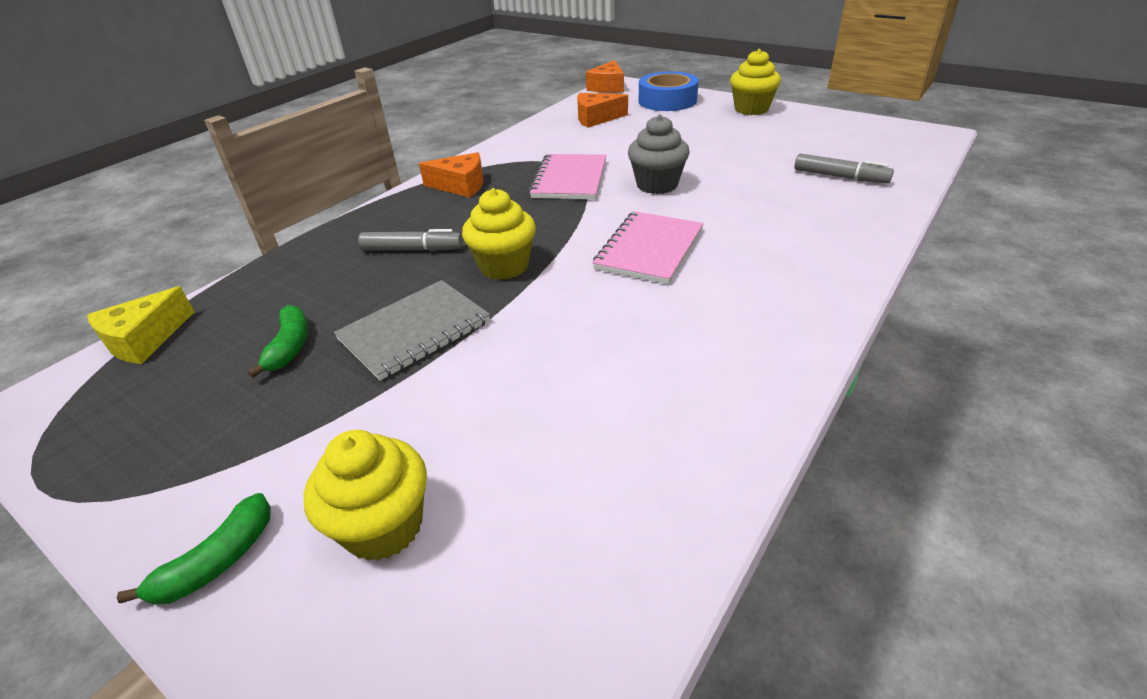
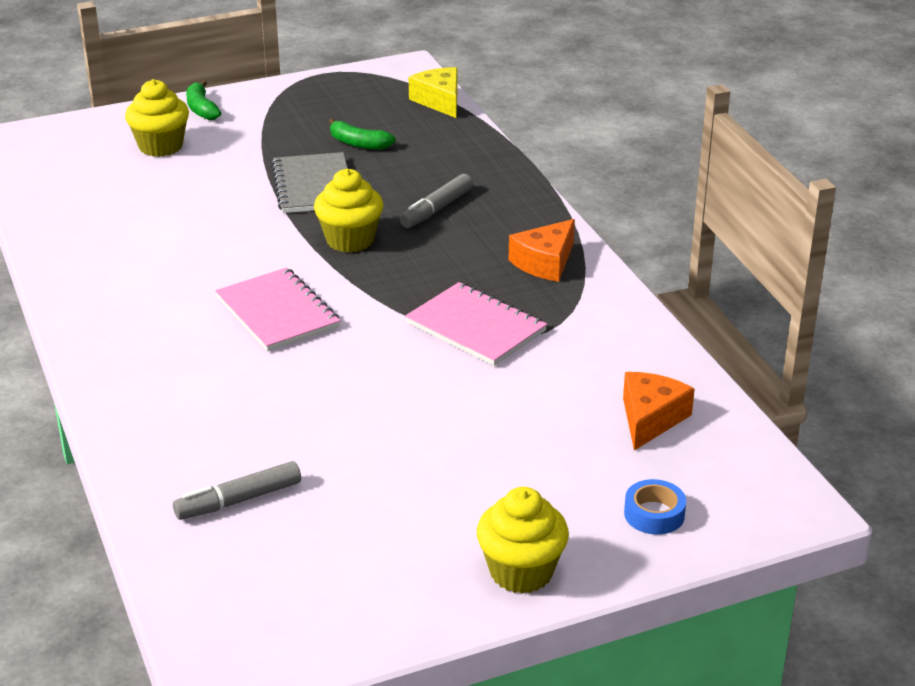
camera: 120 degrees right, 5 degrees down
orange cheese [586,60,624,93] -> none
grey cupcake [628,115,689,194] -> none
blue tape [639,71,699,111] -> blue tape [624,479,686,535], size x0.55

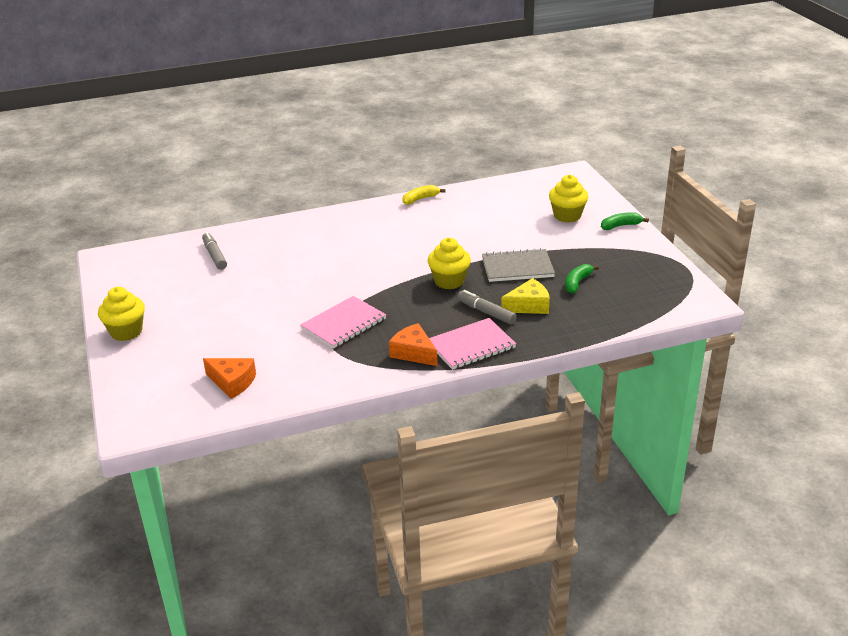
camera: 95 degrees right, 0 degrees up
pink notebook [215,267,341,351] -> pink notebook moved to [429,318,516,370]
yellow cheese [409,67,458,118] -> yellow cheese moved to [501,278,550,314]
blue tape [624,479,686,535] -> none
none -> yellow banana [403,185,445,205]

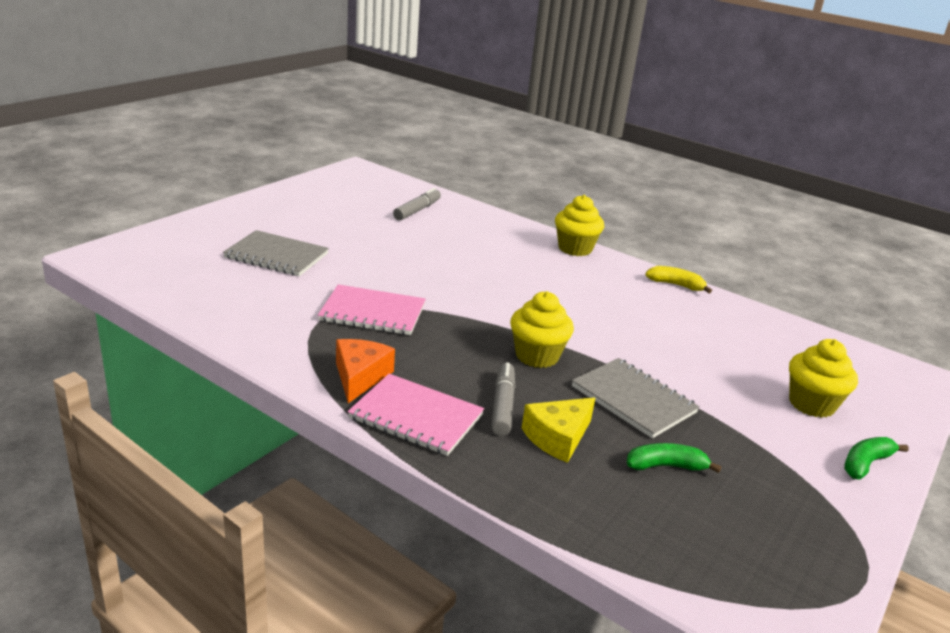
camera: 50 degrees right, 5 degrees down
yellow cupcake [98,287,145,341] -> yellow cupcake moved to [555,195,604,256]
orange cheese [203,358,256,399] -> none
yellow cheese [501,278,550,314] -> yellow cheese turned 105 degrees clockwise [522,398,595,463]
green banana [601,212,649,230] -> green banana turned 75 degrees counterclockwise [844,437,909,479]
none -> grey notebook [223,230,329,276]

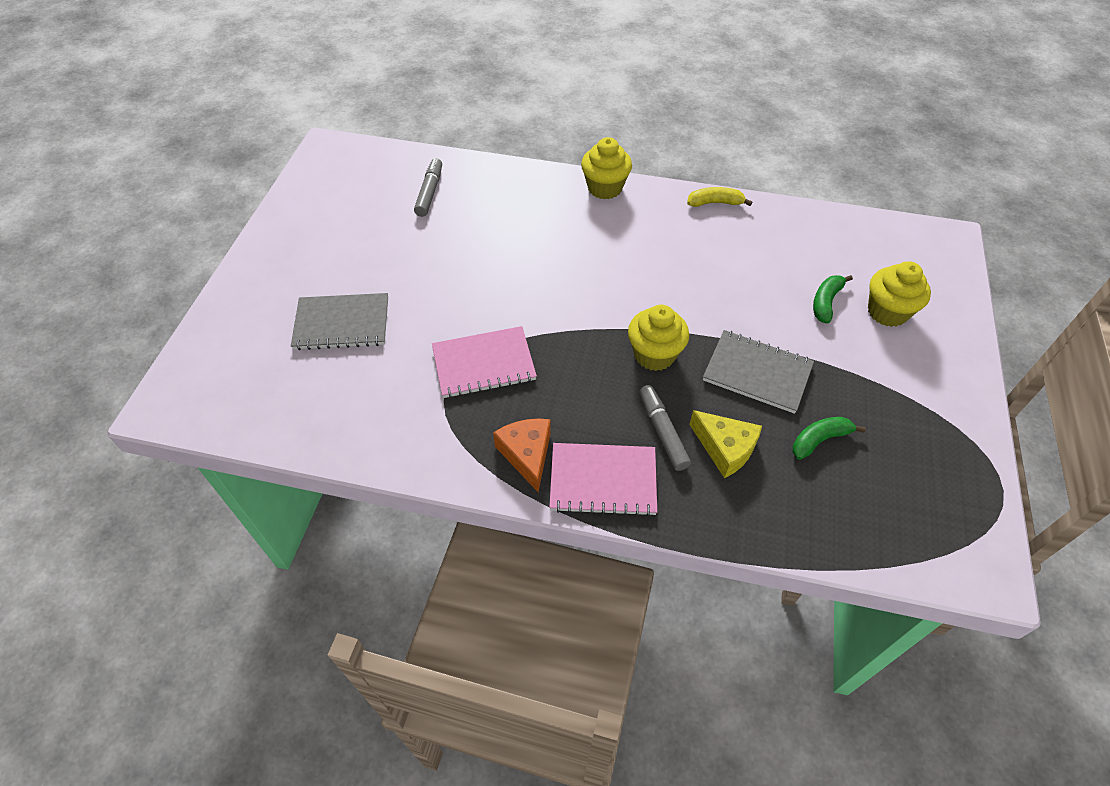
camera: 20 degrees left, 25 degrees up
yellow cheese [522,398,595,463] -> yellow cheese turned 75 degrees counterclockwise [689,410,762,478]
green banana [844,437,909,479] -> green banana moved to [813,275,853,324]

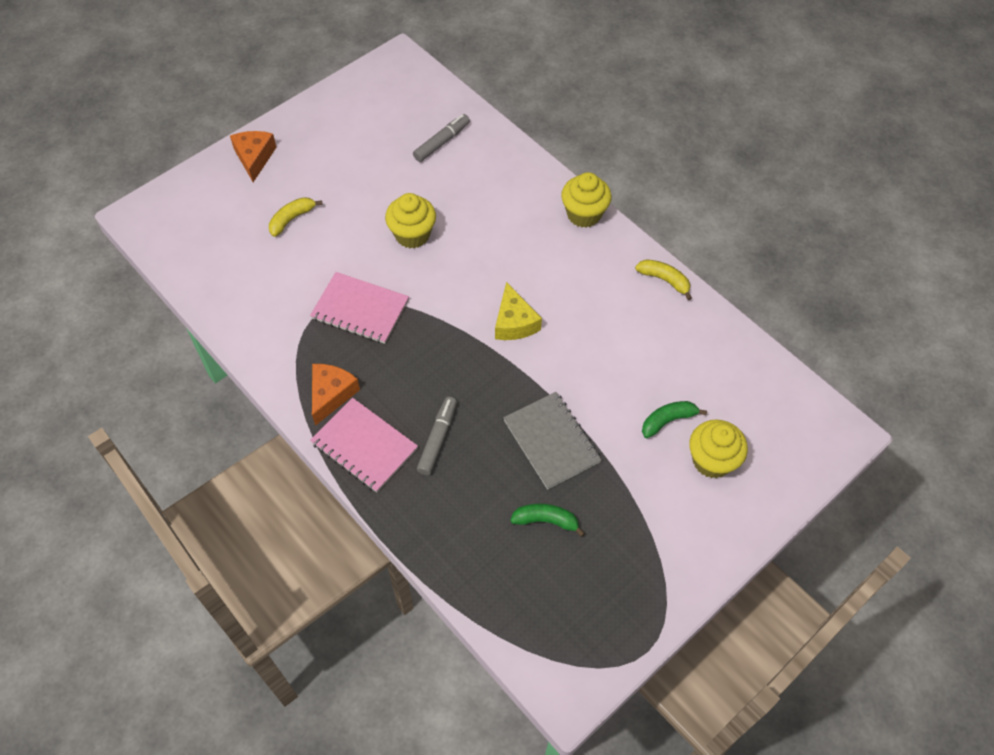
camera: 35 degrees right, 5 degrees up
grey notebook [291,293,388,350] -> yellow banana [269,197,322,237]
yellow cupcake [628,305,689,371] -> yellow cupcake moved to [385,193,436,249]
yellow cheese [689,410,762,478] -> yellow cheese moved to [495,282,542,340]
none -> orange cheese [230,131,276,182]

